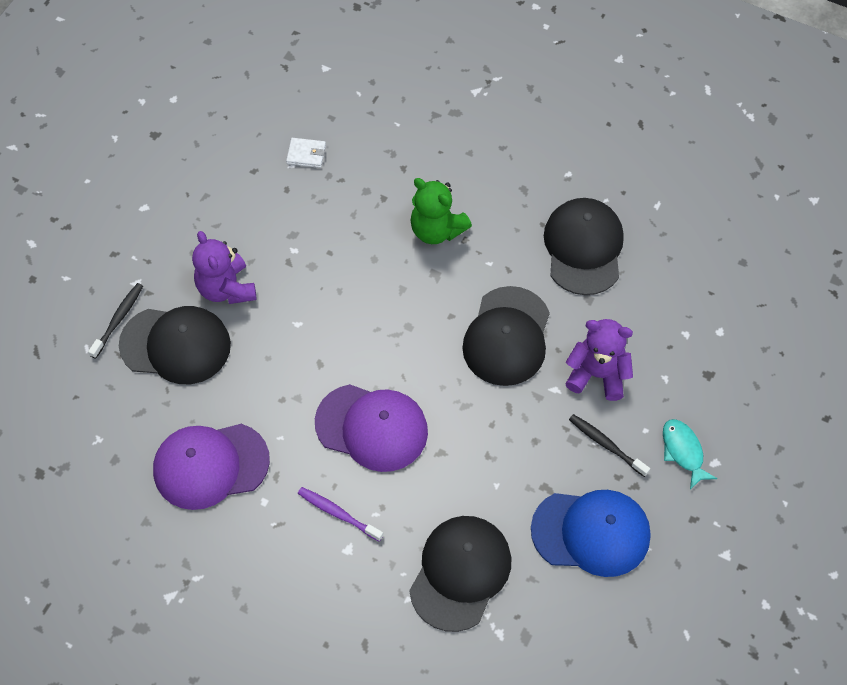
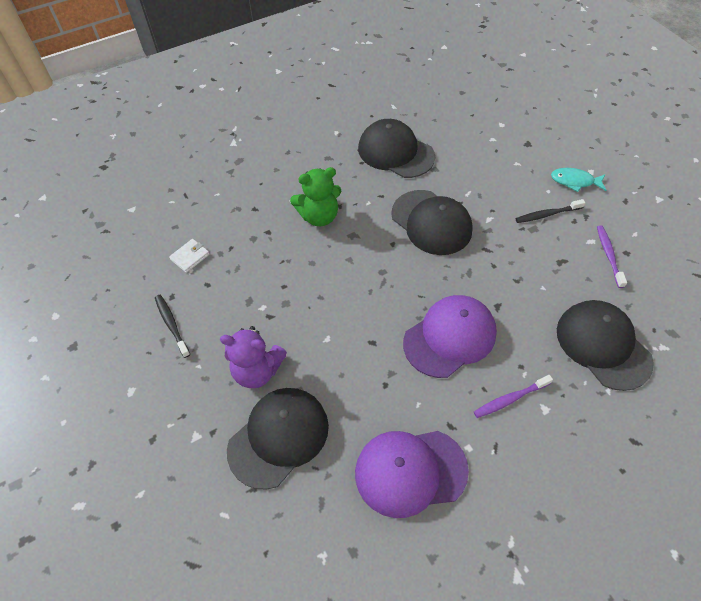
camera: 55 degrees left, 5 degrees down
black toothbrush [88,283,143,359] -> black toothbrush moved to [155,295,190,358]
purple cap [153,424,270,510] -> purple cap turned 60 degrees clockwise [355,431,469,518]
blue cap [531,490,651,577] -> purple toothbrush [597,225,627,288]
purple teddy bear [566,319,633,401] -> none

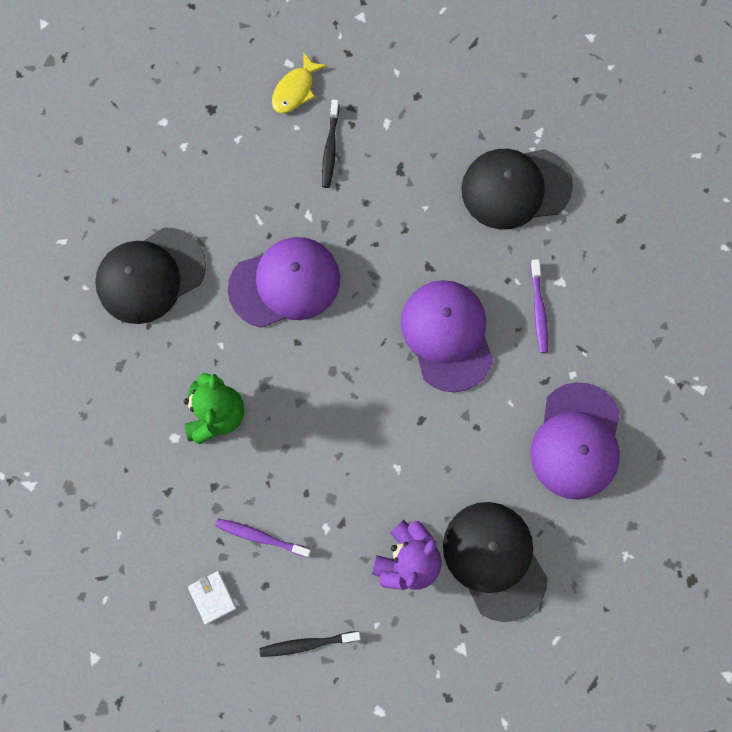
camera: 70 degrees left, 20 degrees up
black cap [391,190,473,255] -> purple cap [228,237,340,328]
turquoise fish [551,168,606,192] -> yellow fish [272,53,327,114]
purple toothbrush [597,225,627,288] -> purple toothbrush moved to [215,519,311,557]

